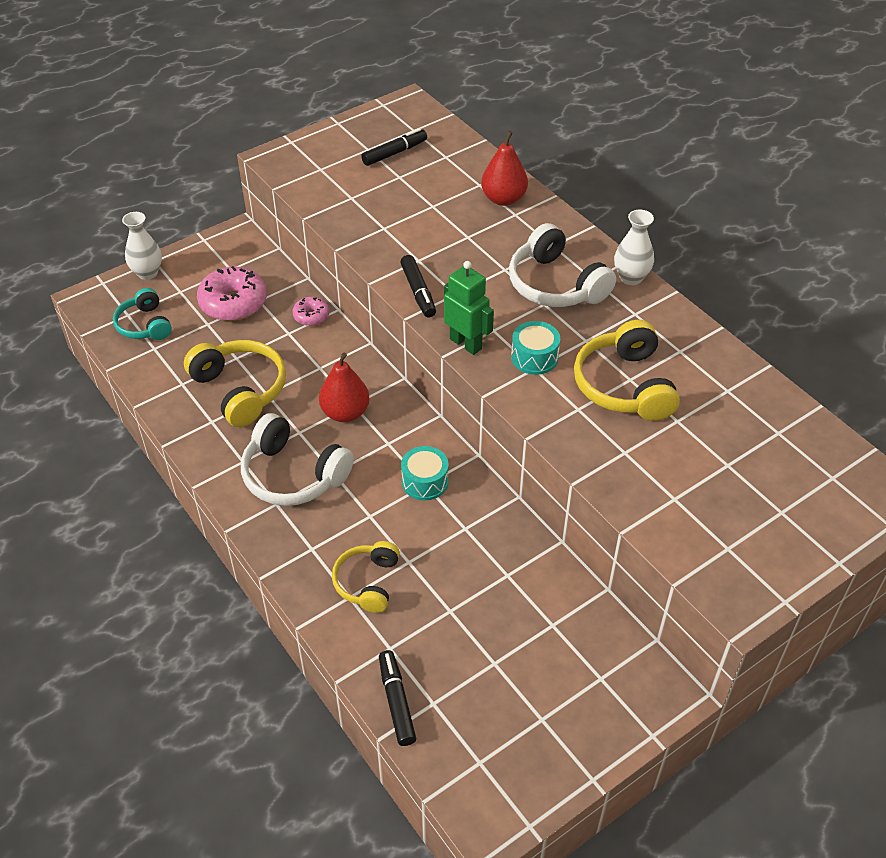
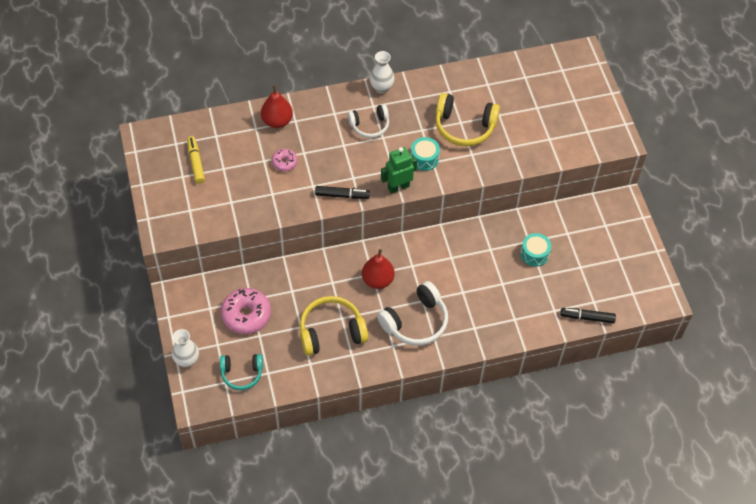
camera: 70 degrees left, 10 degrees up
pink donut [292,297,329,326] -> pink donut moved to [272,149,298,171]
yellow headphones [332,541,400,613] -> none
black marker [361,128,427,166] -> yellow marker [187,136,205,184]
turquoise drum [401,446,449,500] -> turquoise drum moved to [521,233,551,267]
white headphones [509,223,616,307] -> white headphones [348,104,389,138], size x0.64

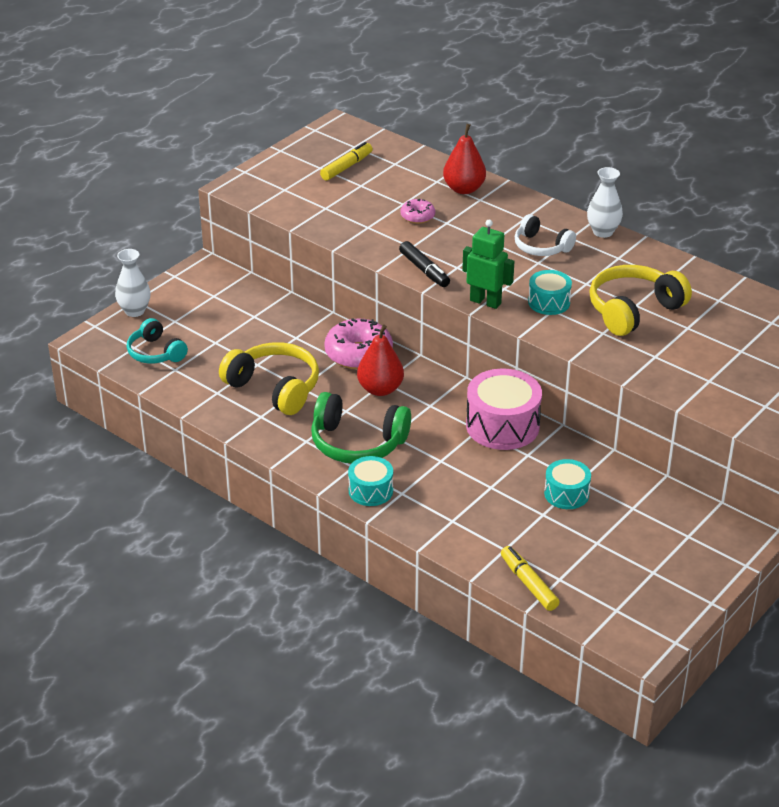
camera: 55 degrees right, 20 degrees down
pink donut [221,288,271,334] -> pink donut moved to [324,318,393,369]
white headphones [377,281,448,346] -> green headphones [311,392,411,463]
yellow headphones [436,93,500,146] -> yellow headphones turned 75 degrees clockwise [589,265,692,336]
black marker [560,308,616,323] -> yellow marker [501,546,559,611]
none -> turquoise drum [348,456,393,506]
none -> pink drum [466,369,542,450]

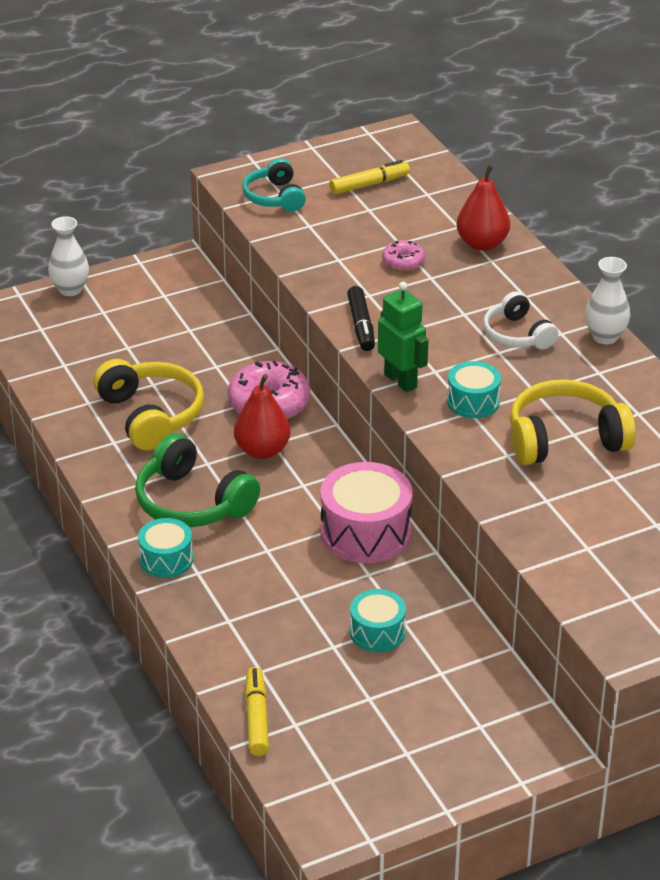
camera: 25 degrees right, 0 degrees up
turquoise headphones [127,318,188,364] -> turquoise headphones moved to [242,158,306,212]

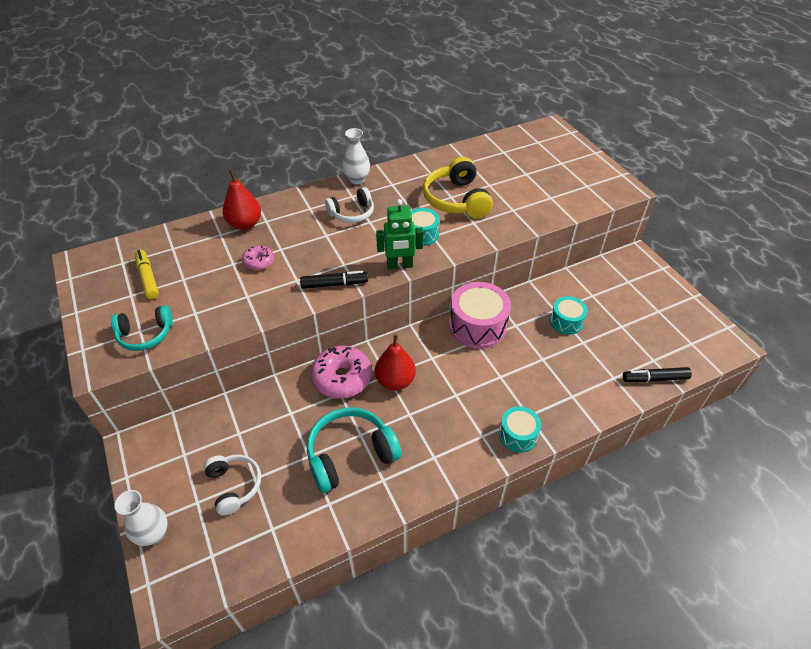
camera: 90 degrees left, 10 degrees up
yellow headphones [93,359,204,450] -> turquoise headphones [307,407,402,493]
green headphones [135,433,260,527] -> none
yellow marker [245,667,269,756] -> black marker [623,367,692,382]
green robot [378,282,428,392] -> green robot turned 150 degrees counterclockwise [376,199,423,269]
none -> white headphones [203,454,261,516]

